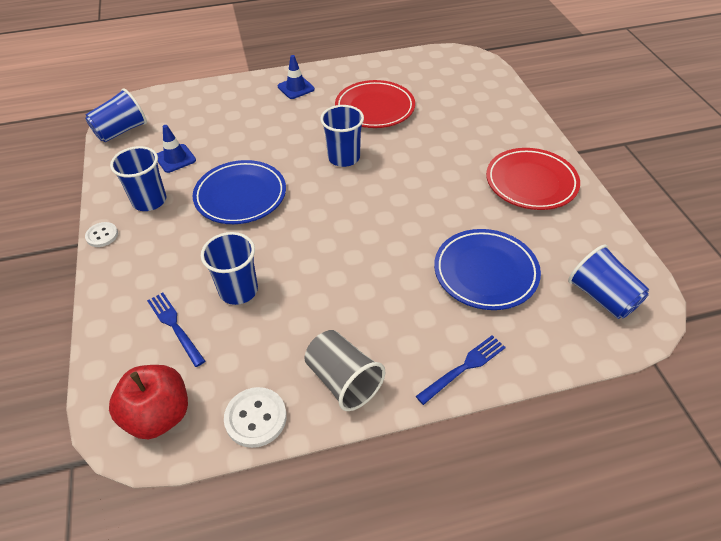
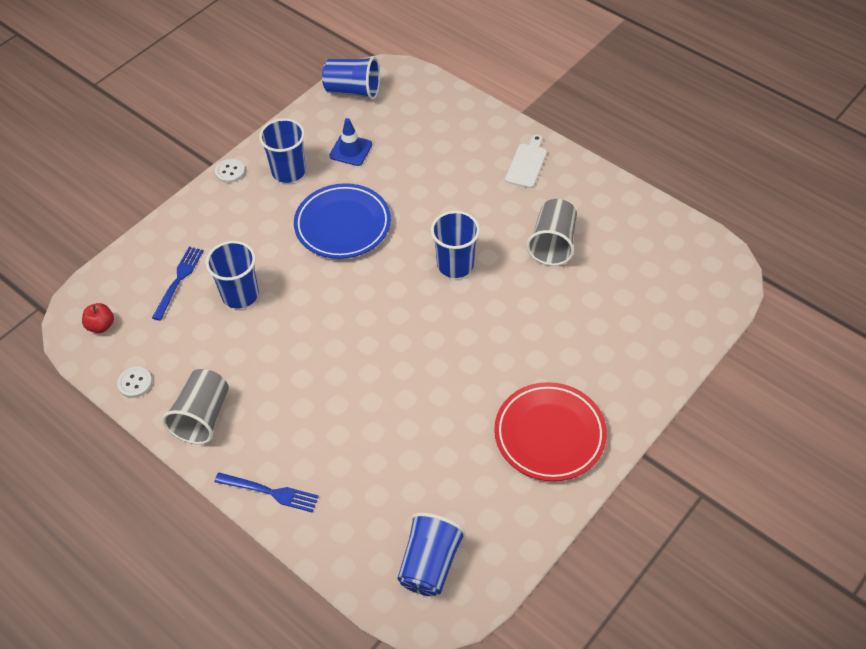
camera: 55 degrees right, 5 degrees up
red apple [109,365,188,439] -> red apple [82,303,114,333], size x0.51
white button [224,387,287,448] -> white button [117,367,152,398], size x0.64
blue traffic cone [278,55,315,99] -> white cutting board [505,135,547,188]
red plate [335,80,415,128] -> grey cup [527,199,577,266]
blue plate [434,229,541,310] -> none

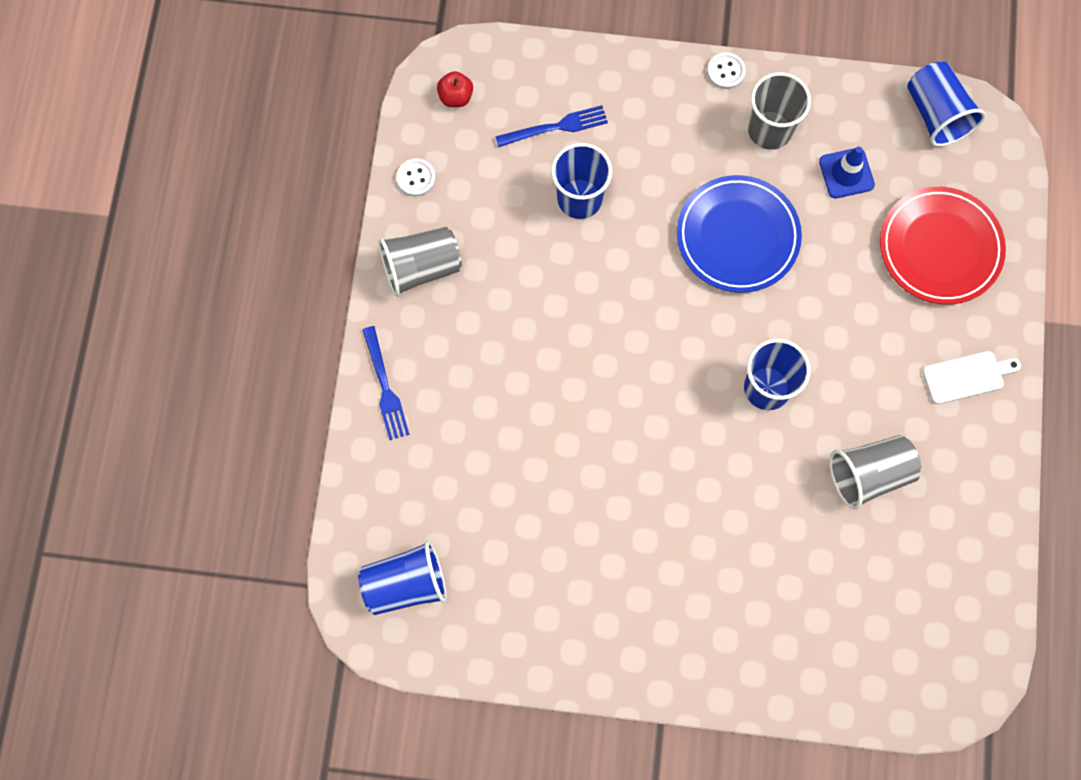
camera: 55 degrees right, 20 degrees up
blue cup [259,118,306,183] -> grey cup [748,72,811,150]
red plate [494,382,607,481] -> red plate moved to [880,187,1006,304]

